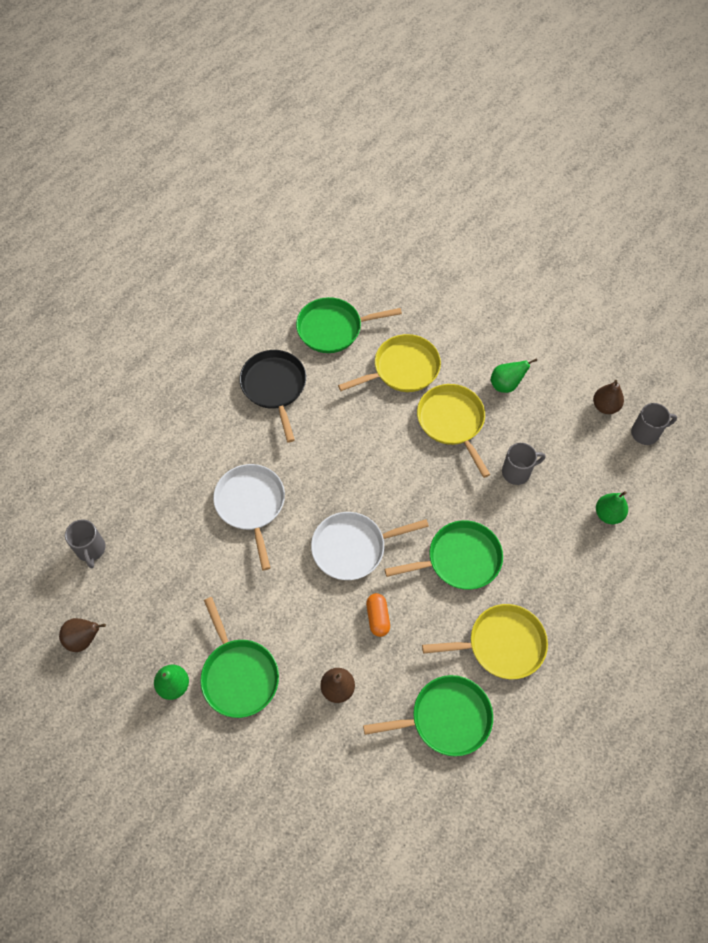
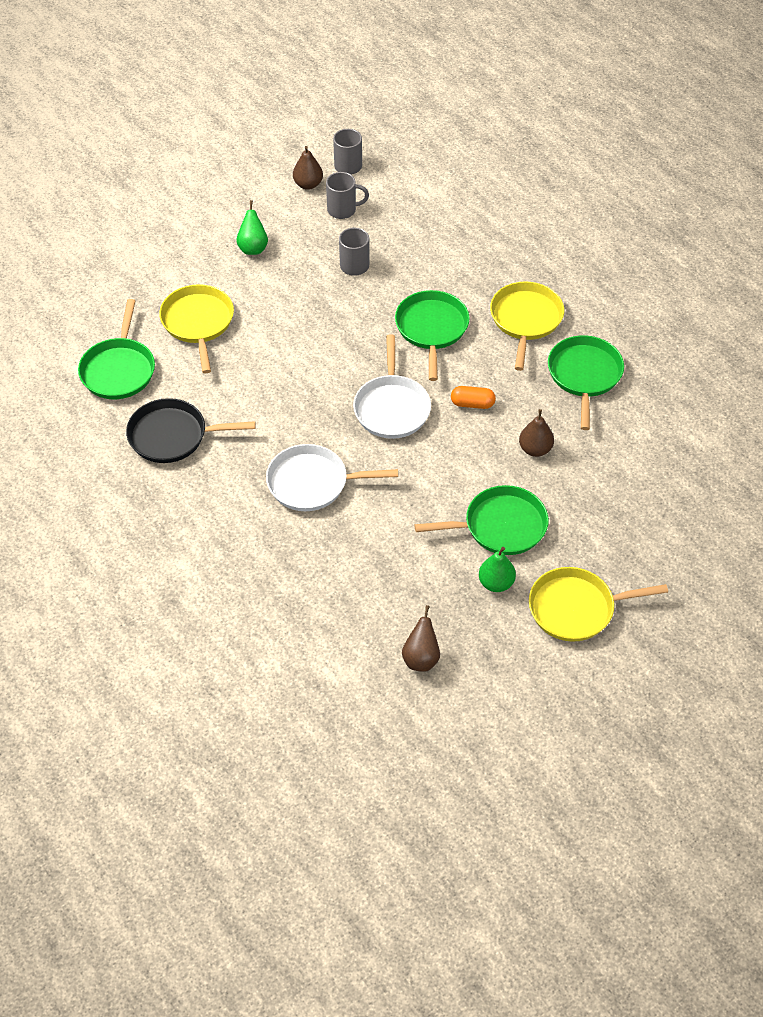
camera: 75 degrees left, 10 degrees down
grey mug [65,519,106,568] -> grey mug moved to [326,172,369,219]
yellow pan [417,384,490,478] -> yellow pan moved to [529,567,668,642]
green pear [596,491,628,524] -> none

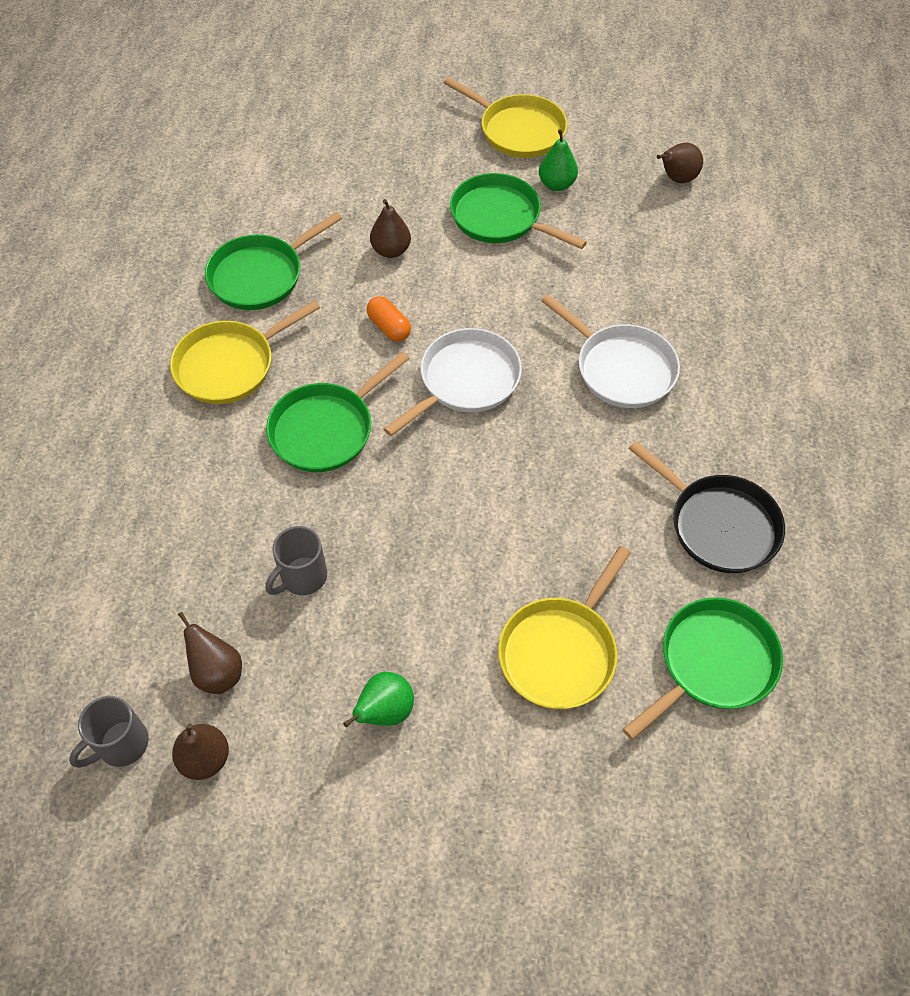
camera: 135 degrees left, 5 degrees up
grey mug [326,172,369,219] -> brown pear [178,612,242,694]

